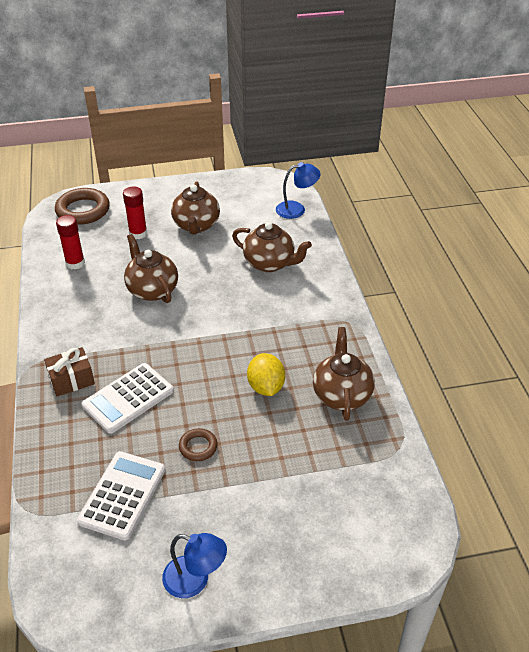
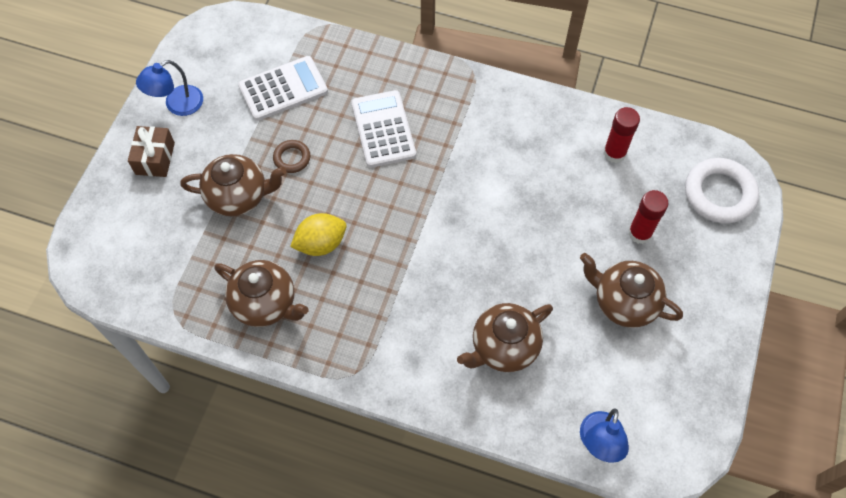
camera: 120 degrees right, 20 degrees up
brown gift [44,347,95,396] -> brown gift moved to [128,126,175,177]
brown ring [55,188,110,225] -> white ring [685,158,759,224]
white calculator [77,451,165,540] -> white calculator turned 75 degrees counterclockwise [238,56,328,121]
brown teapot [124,234,178,303] -> brown teapot moved to [180,154,286,216]
yellow lemon [247,353,285,396] -> yellow lemon turned 45 degrees counterclockwise [290,213,346,256]

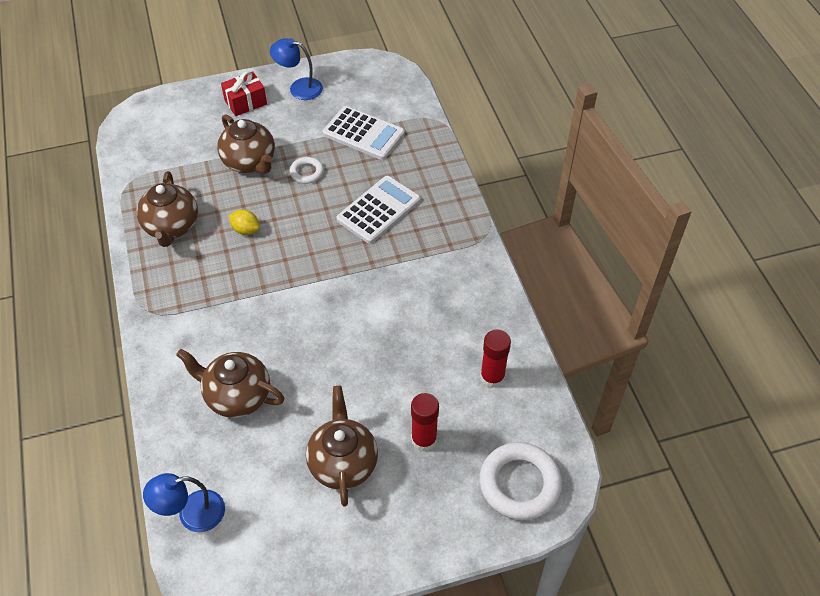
camera: 55 degrees right, 10 degrees down
brown gift [128,126,175,177] -> red gift [221,71,267,116]
brown ring [273,140,310,173] -> white ring [290,157,324,184]
yellow lemon [290,213,346,256] -> yellow lemon [229,209,260,235], size x0.67

